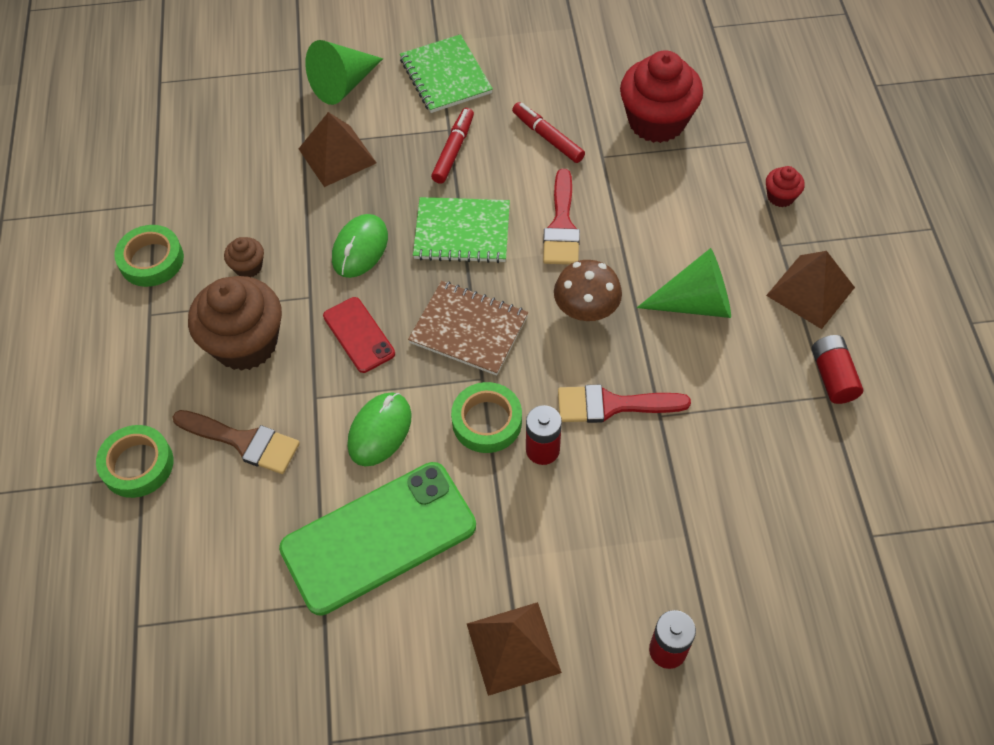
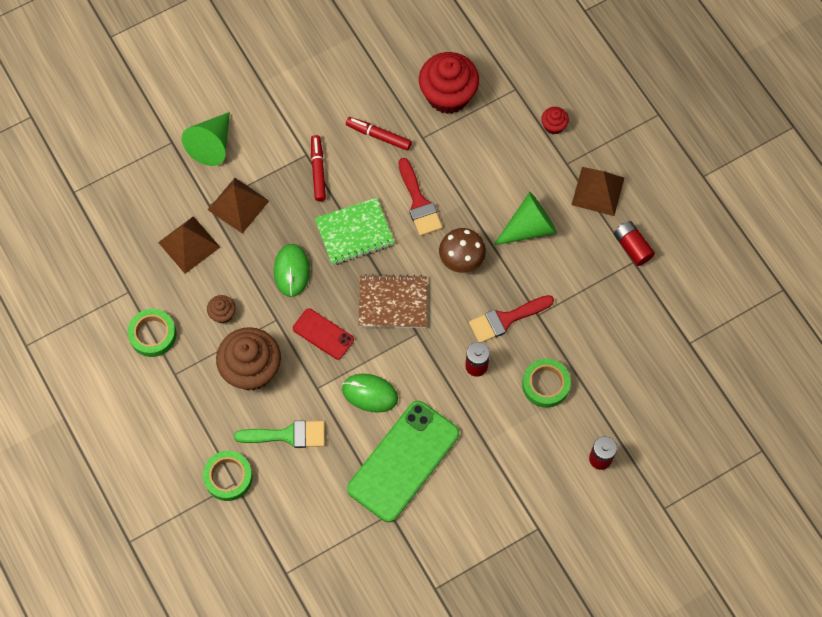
camera: 25 degrees left, 10 degrees up
brown brush [173,410,300,474] -> green brush [234,420,325,448]
green mouse [347,392,412,467] -> green mouse turned 75 degrees counterclockwise [342,374,398,413]
green notebook [400,34,493,113] -> none
green tape [451,382,522,453] -> green tape moved to [522,359,571,408]
brown pyramid [467,602,562,696] -> brown pyramid moved to [158,216,220,274]

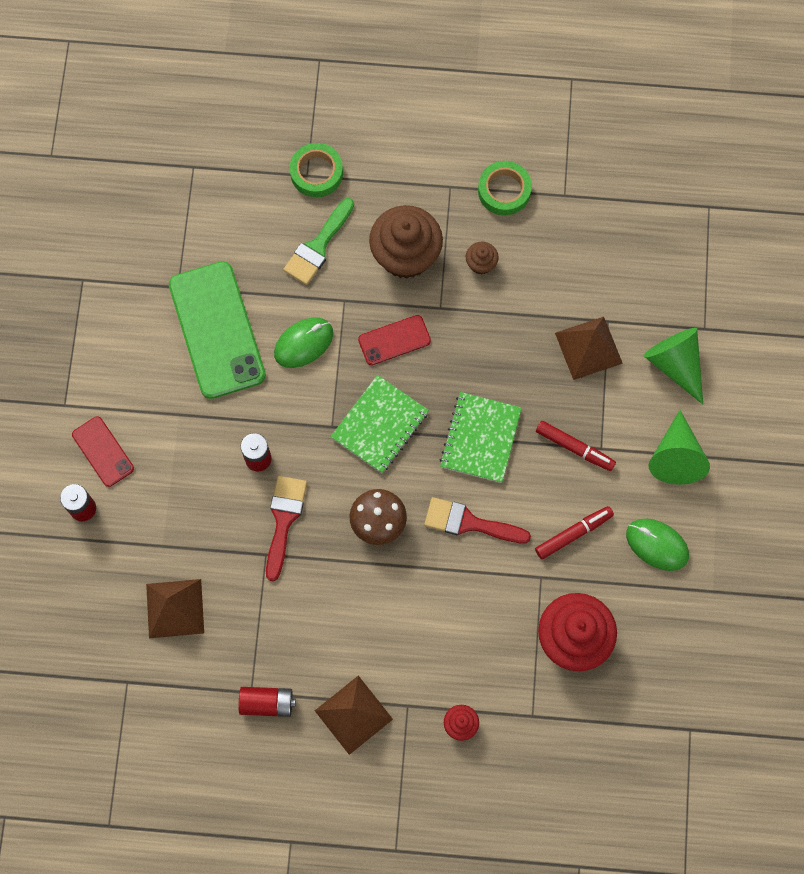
camera: 125 degrees right, 5 degrees up
brown pyramid [158,216,220,274] -> brown pyramid moved to [146,579,204,638]
green mouse [274,244,310,297] -> green mouse moved to [626,518,689,571]
brown notebook [358,274,427,328] -> green notebook [330,375,429,473]
green cone [493,192,557,246] -> green cone moved to [649,410,710,485]
green tape [522,359,571,408] -> none
none -> red phone [72,416,134,487]

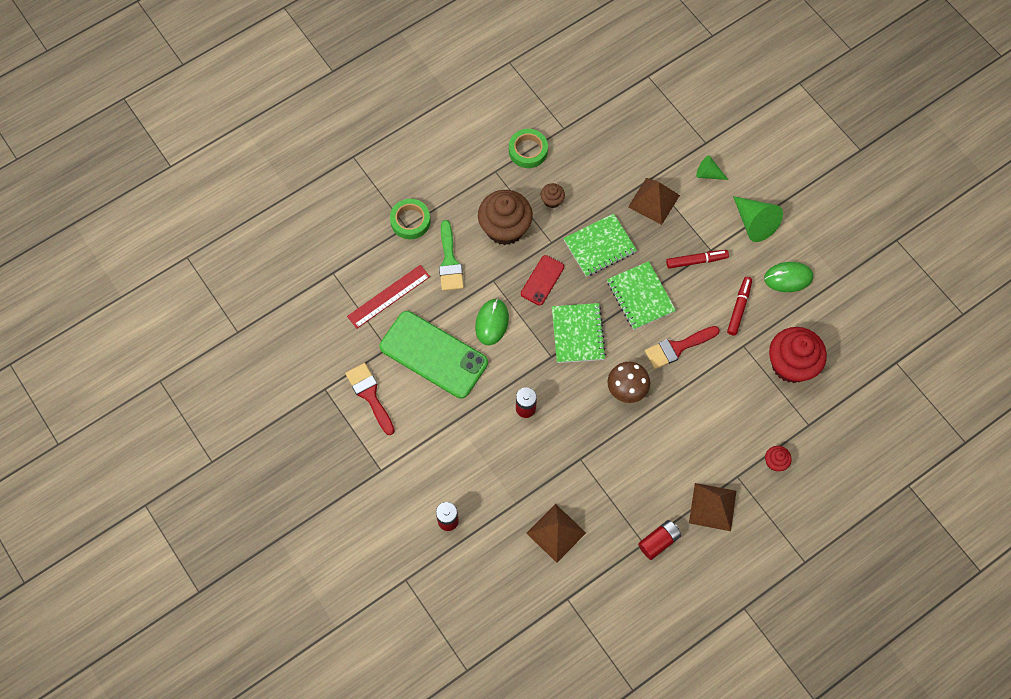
camera: 40 degrees left, 5 degrees down
red phone [72,416,134,487] -> none
red brush [266,476,307,581] -> red brush moved to [345,363,395,435]
green cone [644,328,703,404] -> green cone [696,155,728,180], size x0.58
none -> red ruler [347,265,430,329]
none -> green notebook [563,214,637,277]

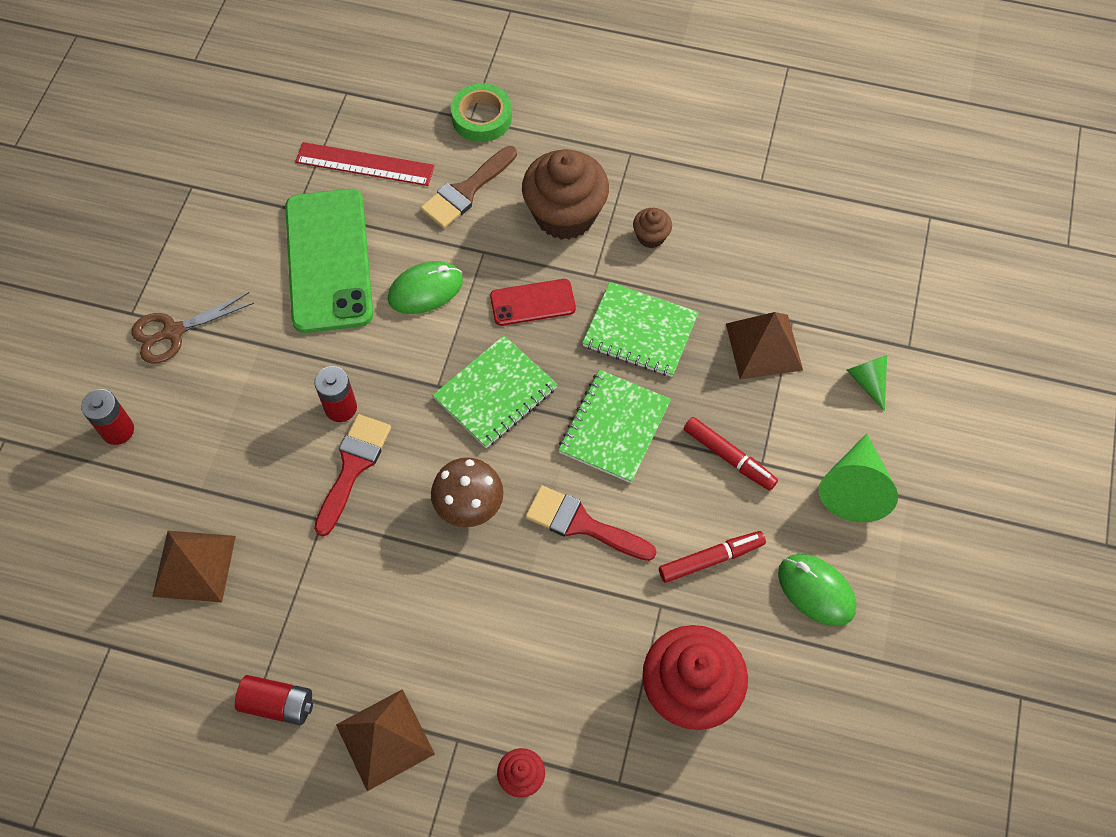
camera: 50 degrees right, 5 degrees down
red brush [345,363,395,435] -> red brush moved to [314,414,391,536]
green brush [439,220,464,291] -> brown brush [420,146,517,228]
green tape [509,129,548,168] -> none
none -> brown scissors [131,292,254,364]

